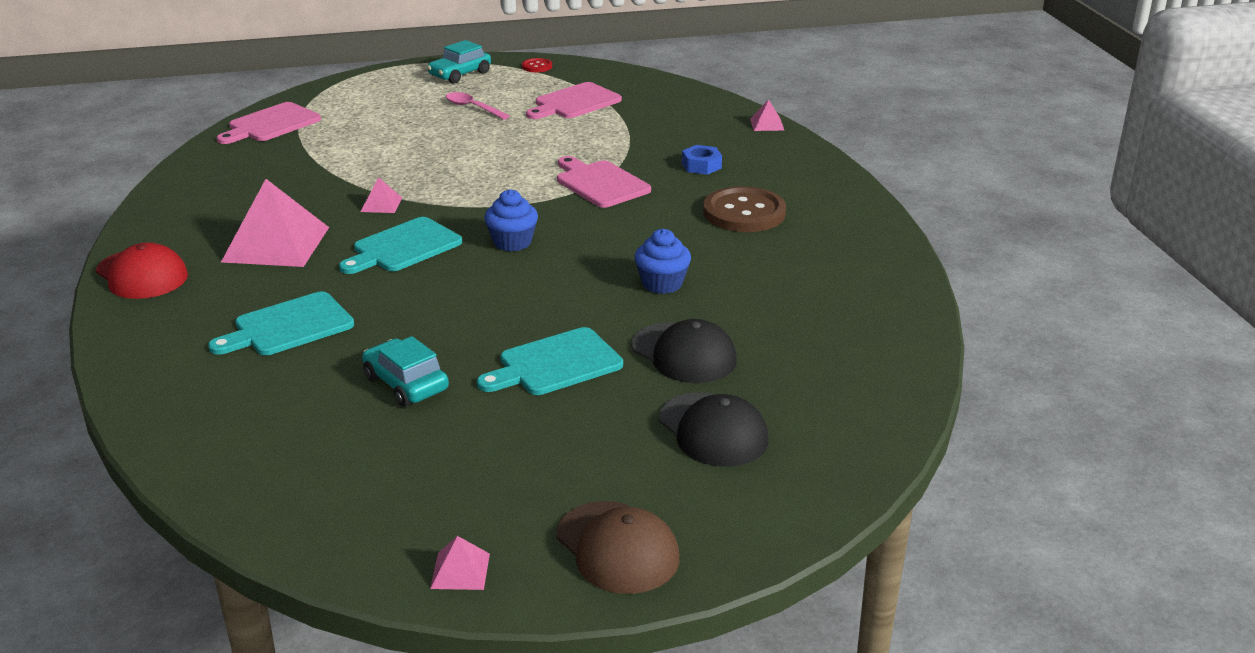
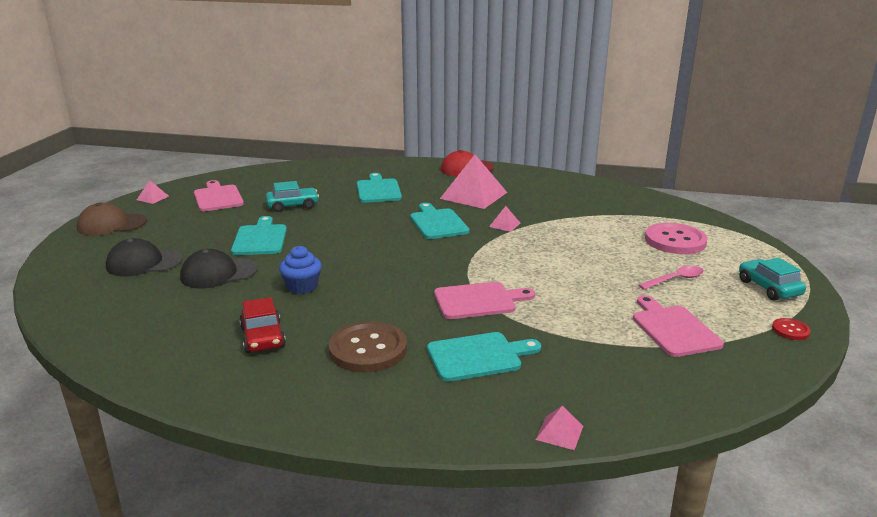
camera: 115 degrees right, 5 degrees down
pink cutting board [217,102,321,144] -> pink cutting board moved to [194,180,244,211]
blue cupcake [484,189,538,251] -> none
blue nut [682,145,722,175] -> turquoise cutting board [427,332,541,382]
none -> red car [239,297,286,353]
none -> pink button [645,223,708,254]

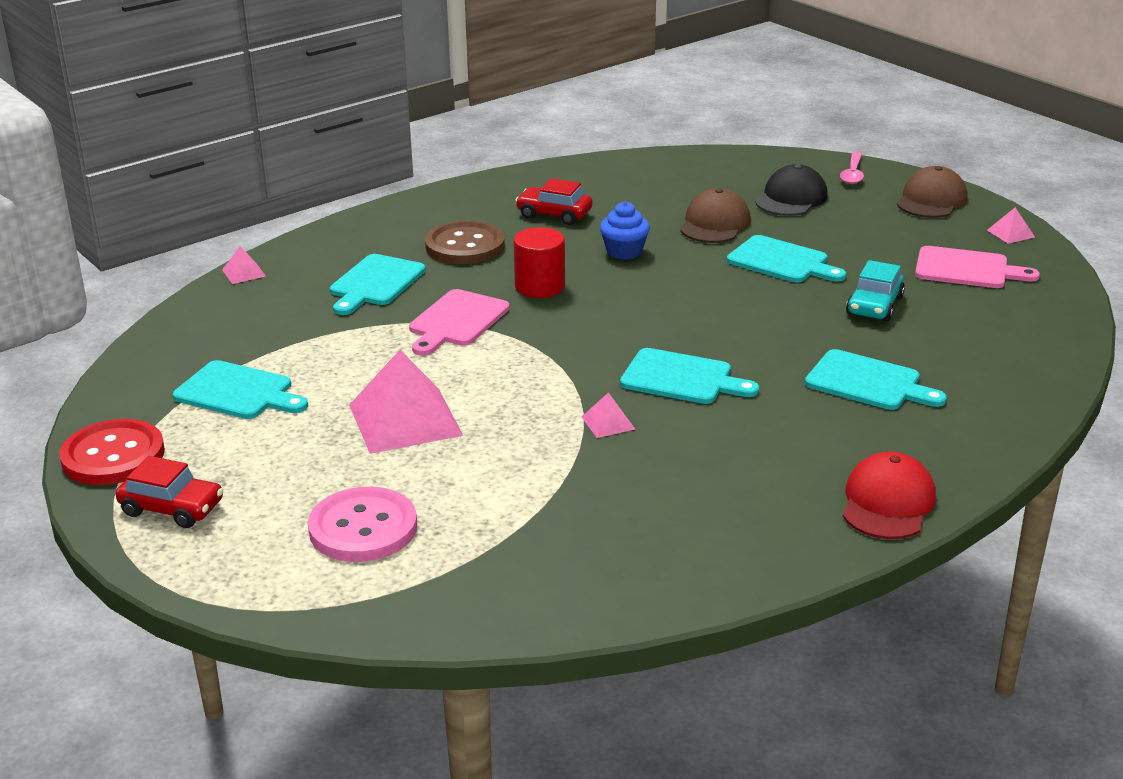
camera: 130 degrees right, 5 degrees up
black cap [180,249,258,289] -> brown cap [680,188,751,243]
pink pyramid [440,154,507,209] -> pink pyramid moved to [349,350,463,454]
pink cutting board [633,295,724,357] -> turquoise cutting board [173,360,308,419]
pink spoon [638,265,704,290] -> pink spoon moved to [840,152,864,184]
turquoise car [739,258,806,301] -> red car [116,456,223,528]
red button [772,318,811,340] -> red button [59,419,165,485], size x2.14
none -> red cylinder [513,227,565,298]

